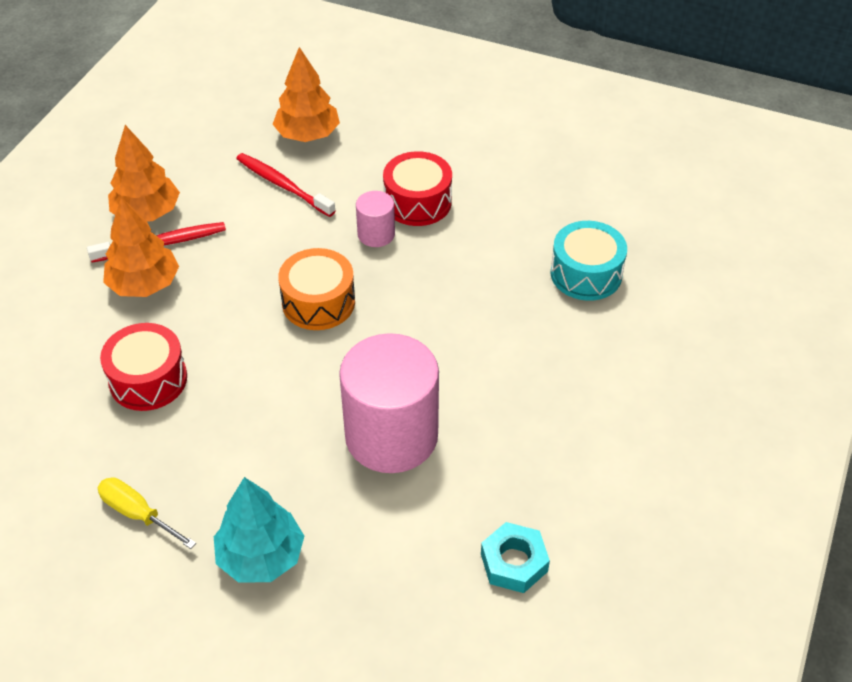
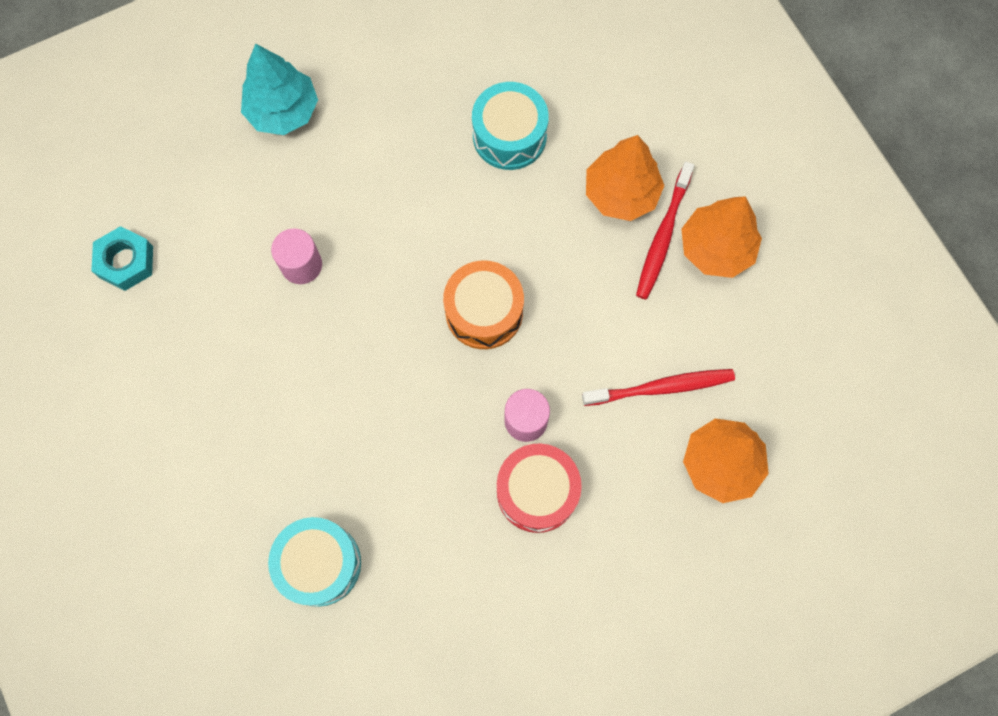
camera: 130 degrees right, 25 degrees up
yellow screwdriver [97,477,196,549] -> none
red drum [100,323,187,411] -> turquoise drum [472,82,549,170]
pink cylinder [339,333,439,473] -> pink cylinder [271,228,322,284], size x0.47

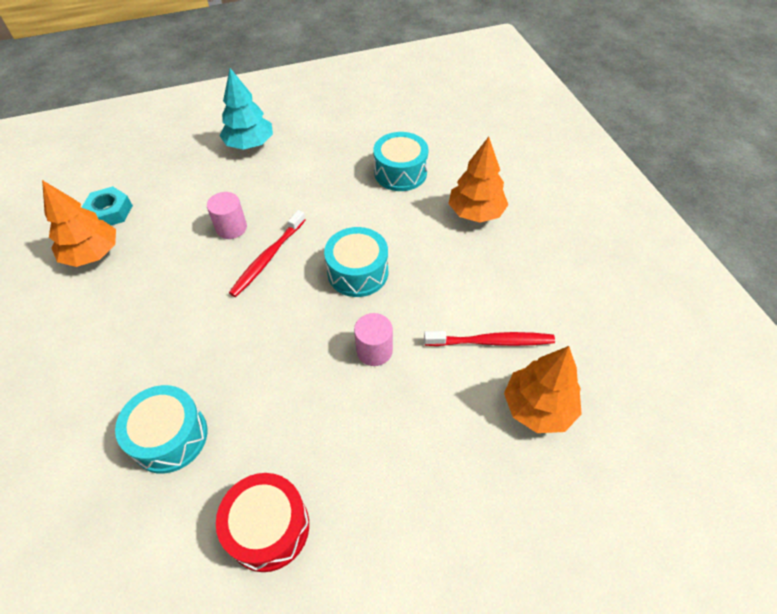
camera: 10 degrees right, 20 degrees down
orange drum [443,260,524,349] -> turquoise drum [324,227,388,297]
red drum [497,443,582,533] -> red drum moved to [216,473,309,572]
red toothbrush [636,162,694,300] -> red toothbrush moved to [229,210,306,297]
orange tree [681,196,762,278] -> orange tree moved to [42,180,116,267]

